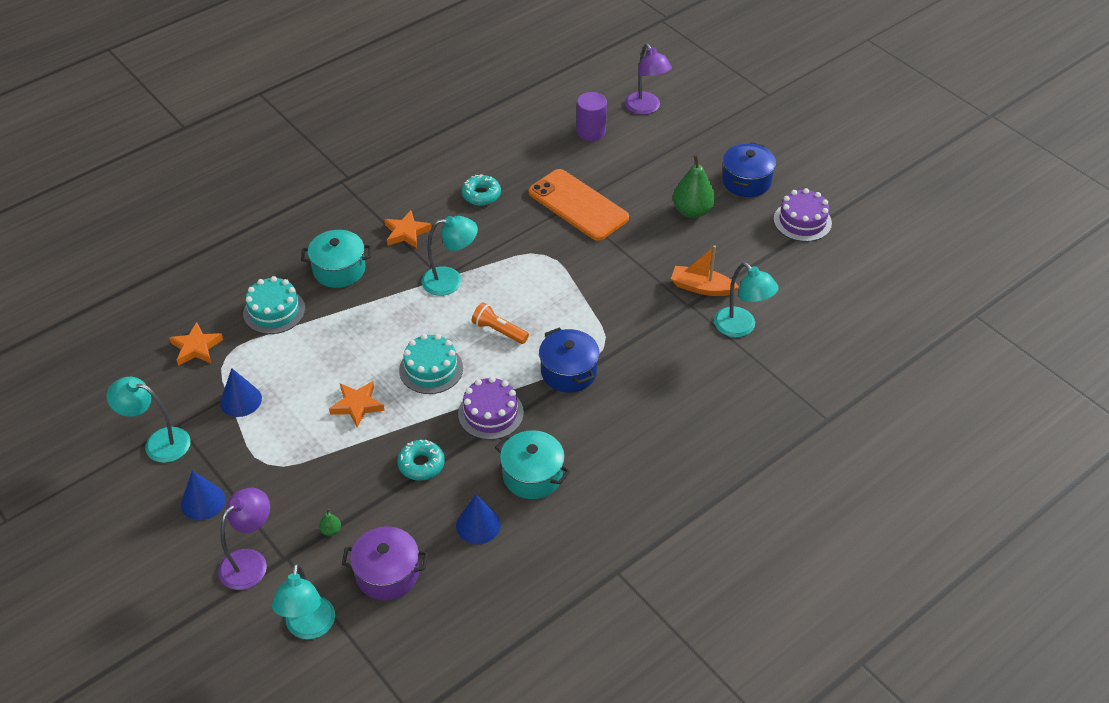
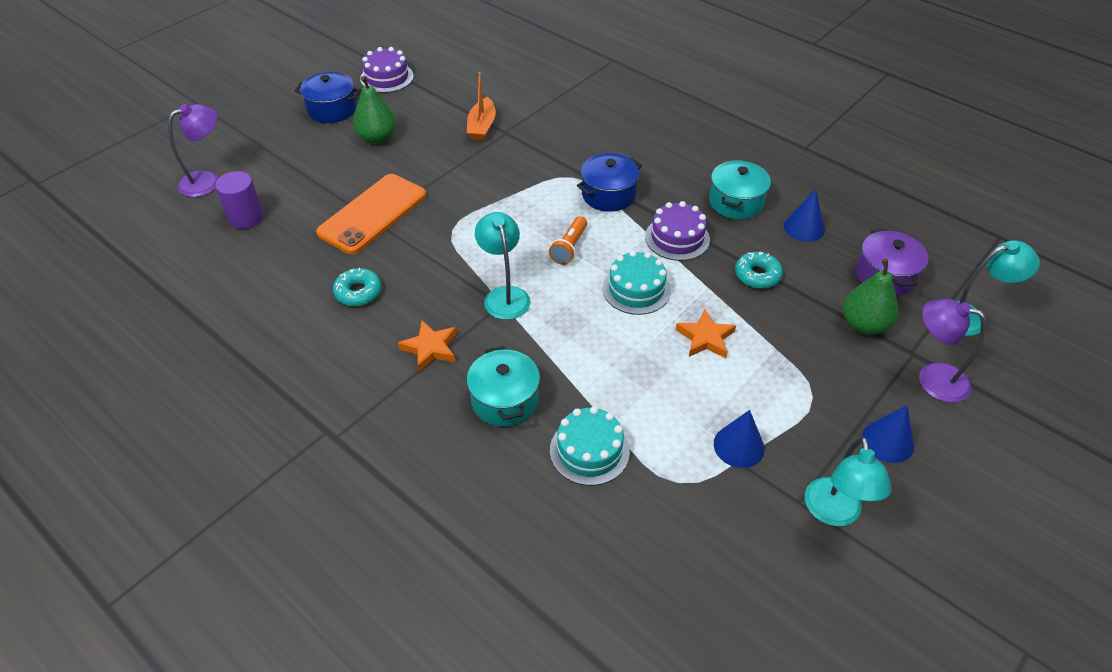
camera: 100 degrees left, 0 degrees up
orange star [169,322,223,366] -> none
green pear [319,509,341,536] -> green pear [843,258,898,335], size x2.39
turquoise lamp [714,263,779,337] -> none

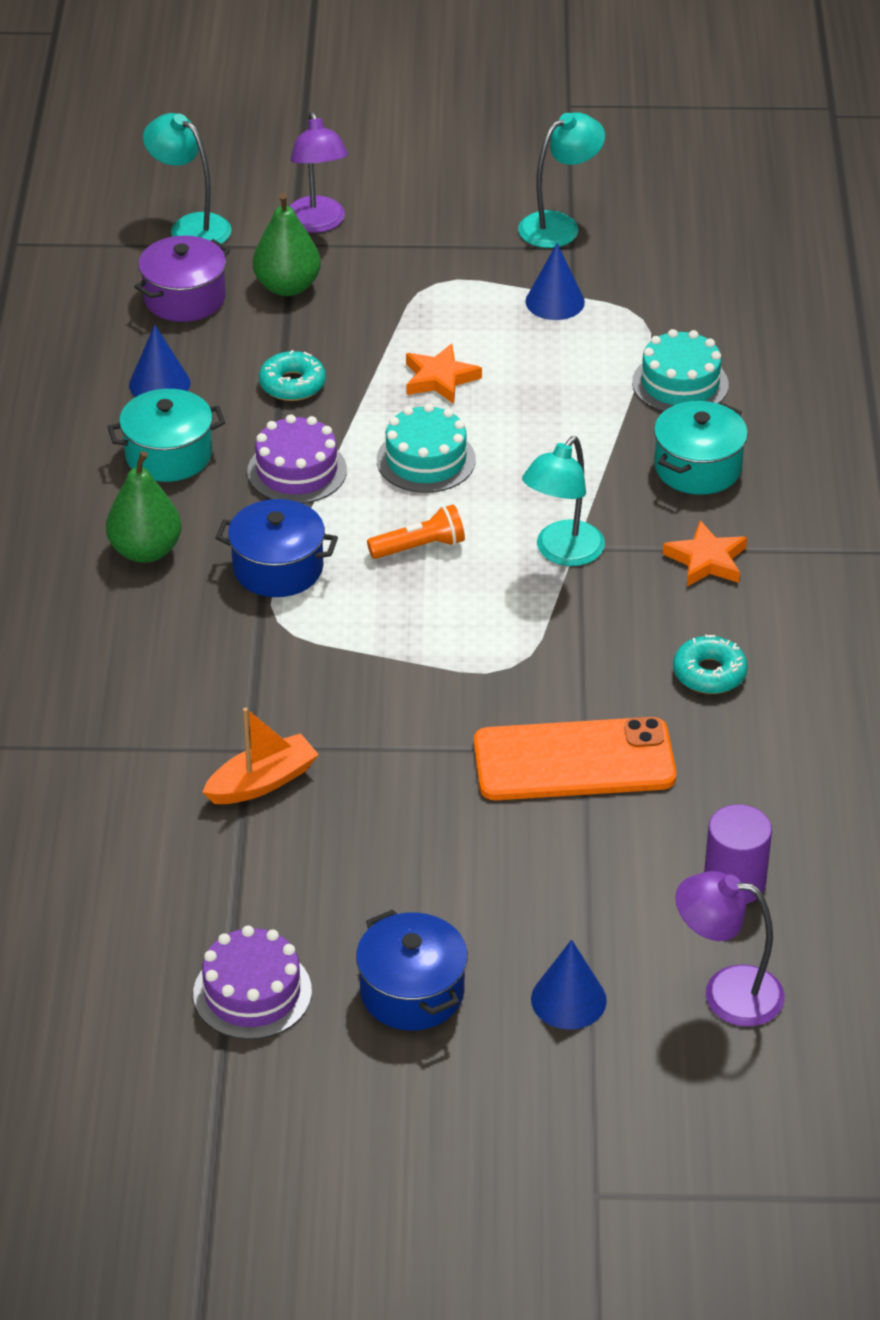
camera: 130 degrees left, 5 degrees down
green pear [353,76,396,144] -> green pear moved to [106,451,181,563]
blue cone [862,405,914,463] -> blue cone moved to [531,940,607,1030]

